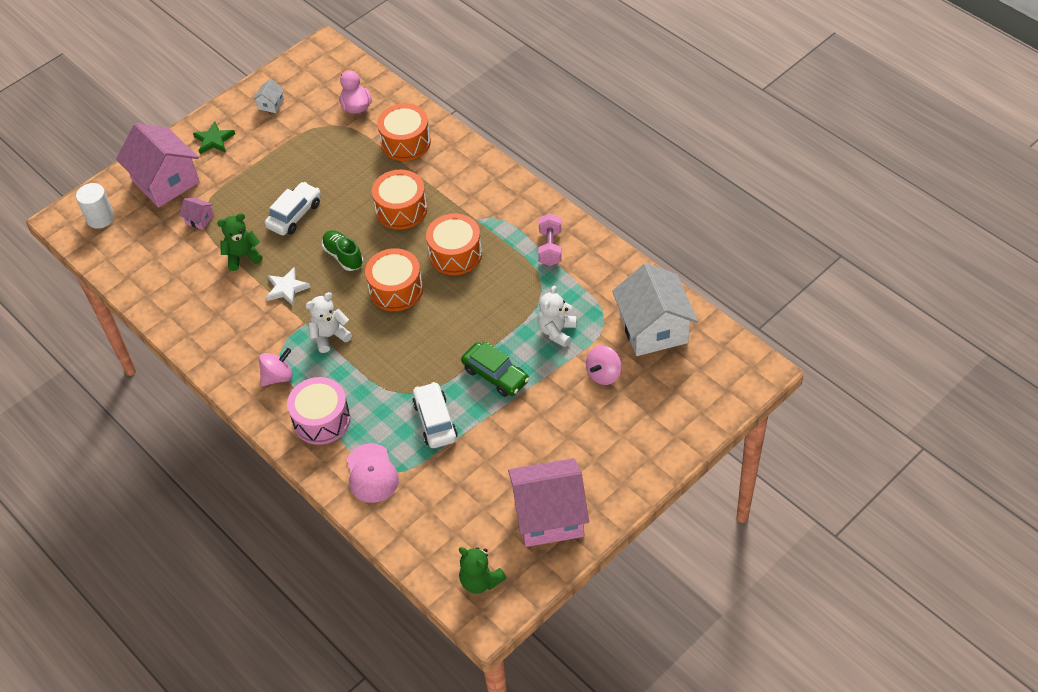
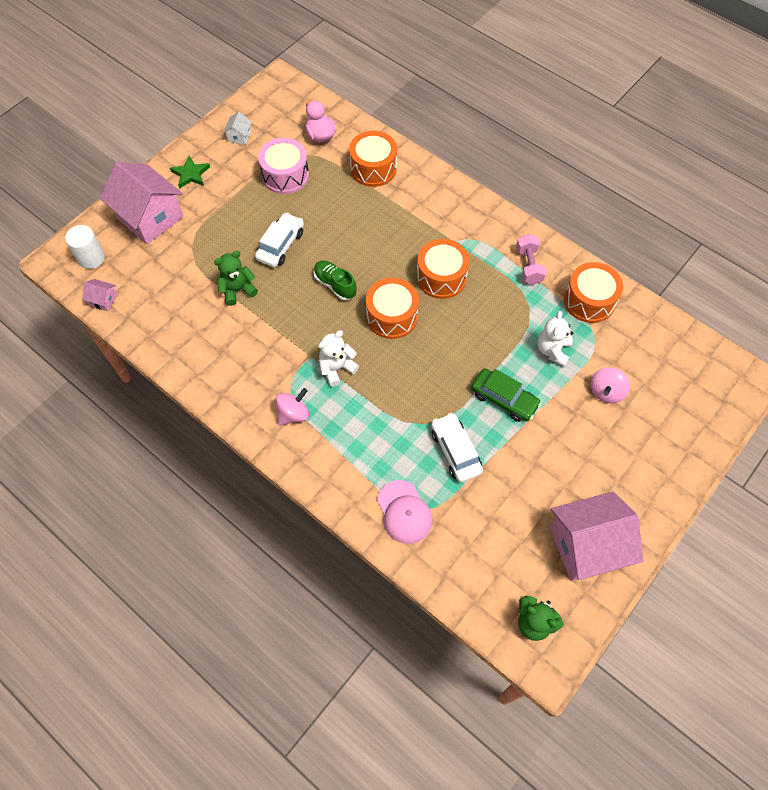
camera: 10 degrees left, 10 degrees up
pink house [179,198,214,230] -> pink house moved to [82,279,117,311]
white star [266,267,311,306] -> none
pink drum [287,377,351,445] -> pink drum moved to [258,138,309,194]
orange drum [372,170,427,230] -> orange drum moved to [564,262,623,323]
white house [612,263,698,356] -> none

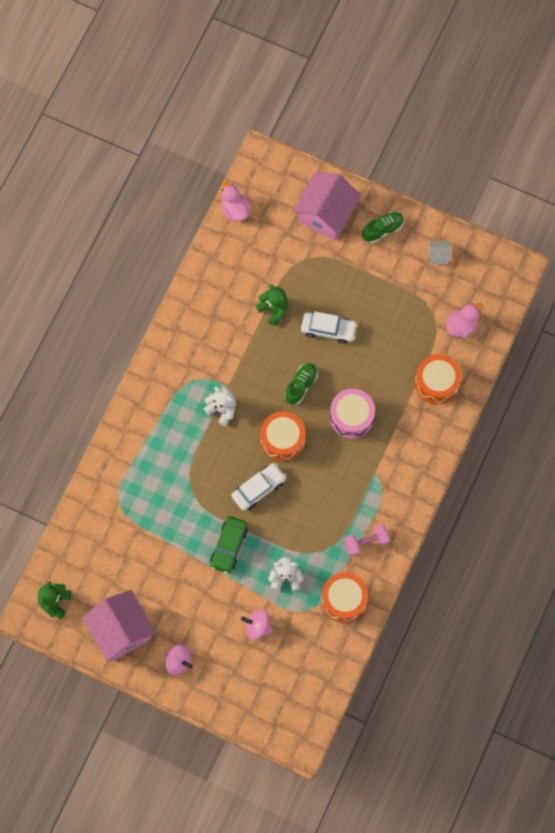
camera: 75 degrees right, 10 degrees up
white cylinder [65,225,105,269] -> none
pink house [82,279,117,311] -> pink duck [221,182,251,221]
green star [170,156,210,189] -> green shoe [362,212,404,243]
pink drum [258,138,309,194] -> pink drum moved to [330,389,375,439]
pink spinning top [276,388,309,426] -> pink spinning top moved to [165,645,193,675]
pink cap [377,480,432,544] -> none
orange drum [417,239,470,299] -> none
white car [431,413,483,482] -> white car moved to [231,463,286,511]

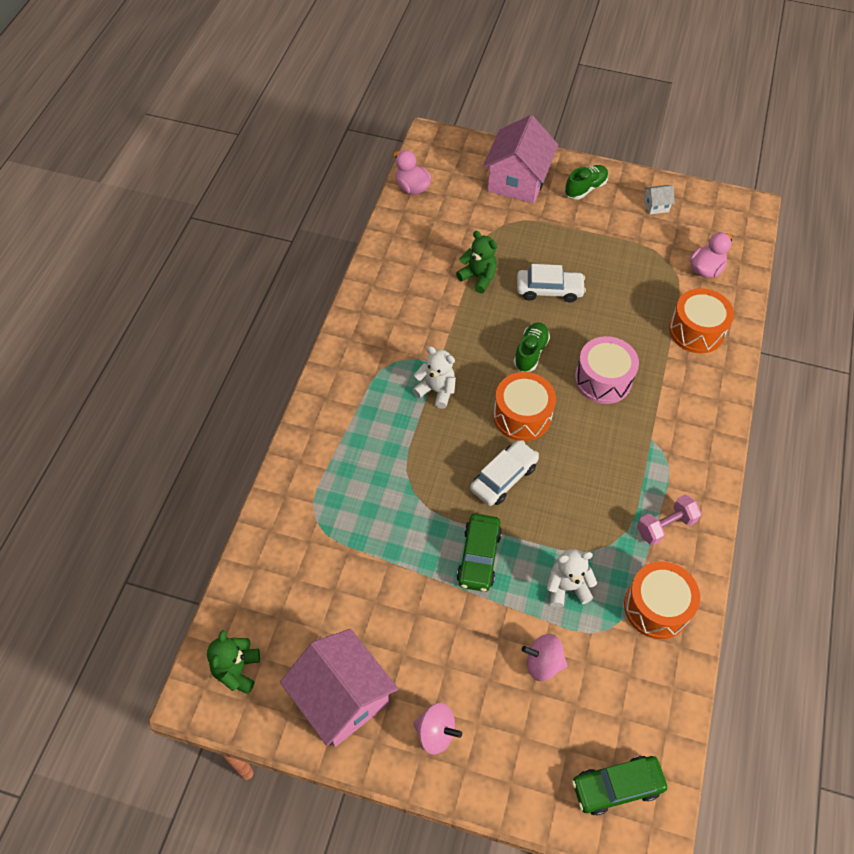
camera: 10 degrees left, 15 degrees down
none -> green car [572,756,667,816]

